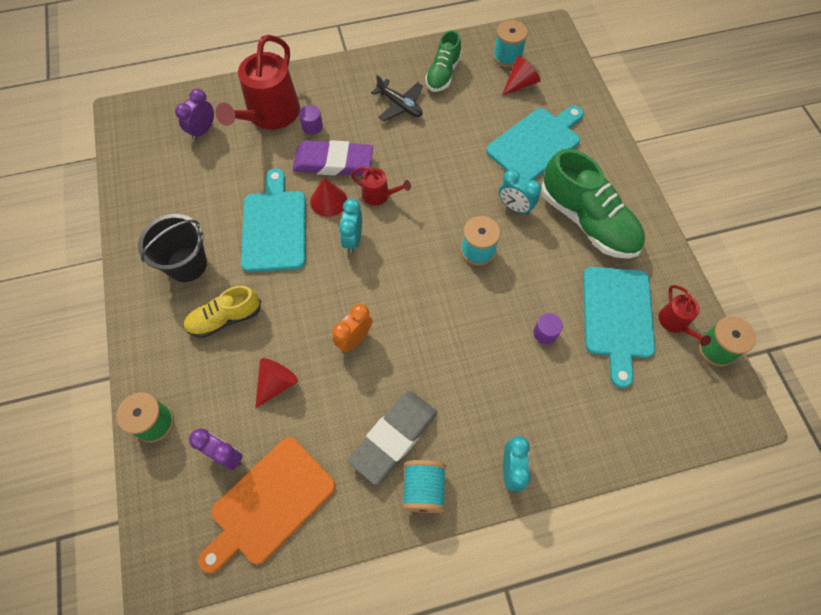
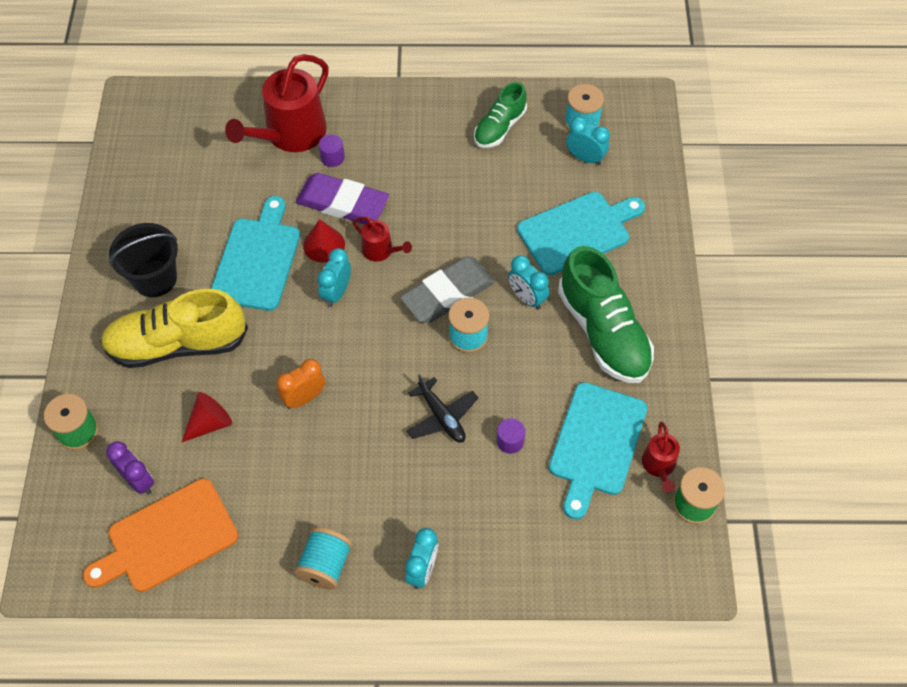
camera: 15 degrees right, 5 degrees down
purple clock [175,89,214,141] -> none
yellow shoe [183,286,261,338] -> yellow shoe [100,289,248,368], size x1.70
grey eraser [348,391,437,485] -> grey eraser moved to [400,256,495,323]
black plane [371,75,423,122] -> black plane moved to [407,374,478,443]
red cone [502,56,541,96] -> turquoise clock [566,117,610,165]

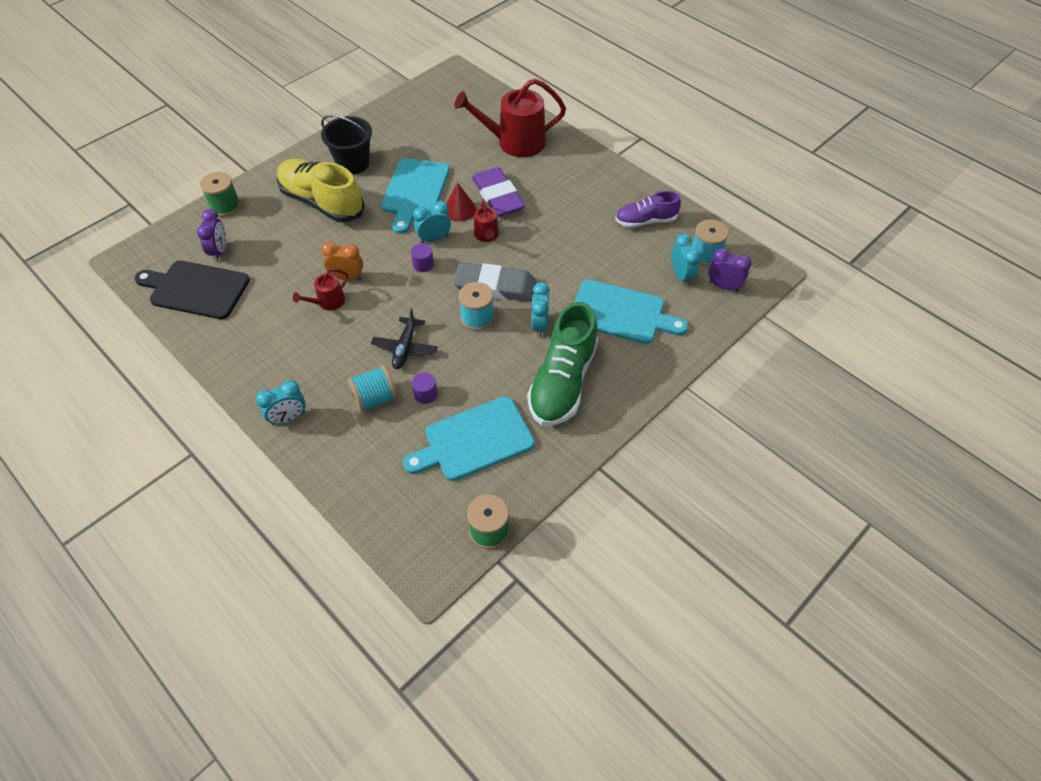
camera: 45 degrees right, 5 degrees down
orange cutting board [83,478,238,592] -> black cutting board [134,261,250,319]
red cone [182,392,232,442] -> none
turquoise cutting board [211,196,300,311] -> turquoise cutting board turned 135 degrees clockwise [381,158,450,234]
turquoise spool [294,527,353,590] -> turquoise spool moved to [347,365,397,413]
purple cylinder [319,134,345,167] -> purple cylinder moved to [411,243,434,272]
green shoe [474,82,527,148] -> purple shoe [615,191,681,228]
red watering can [642,422,680,492] -> red watering can moved to [293,269,348,311]
none -> purple clock [708,248,752,292]

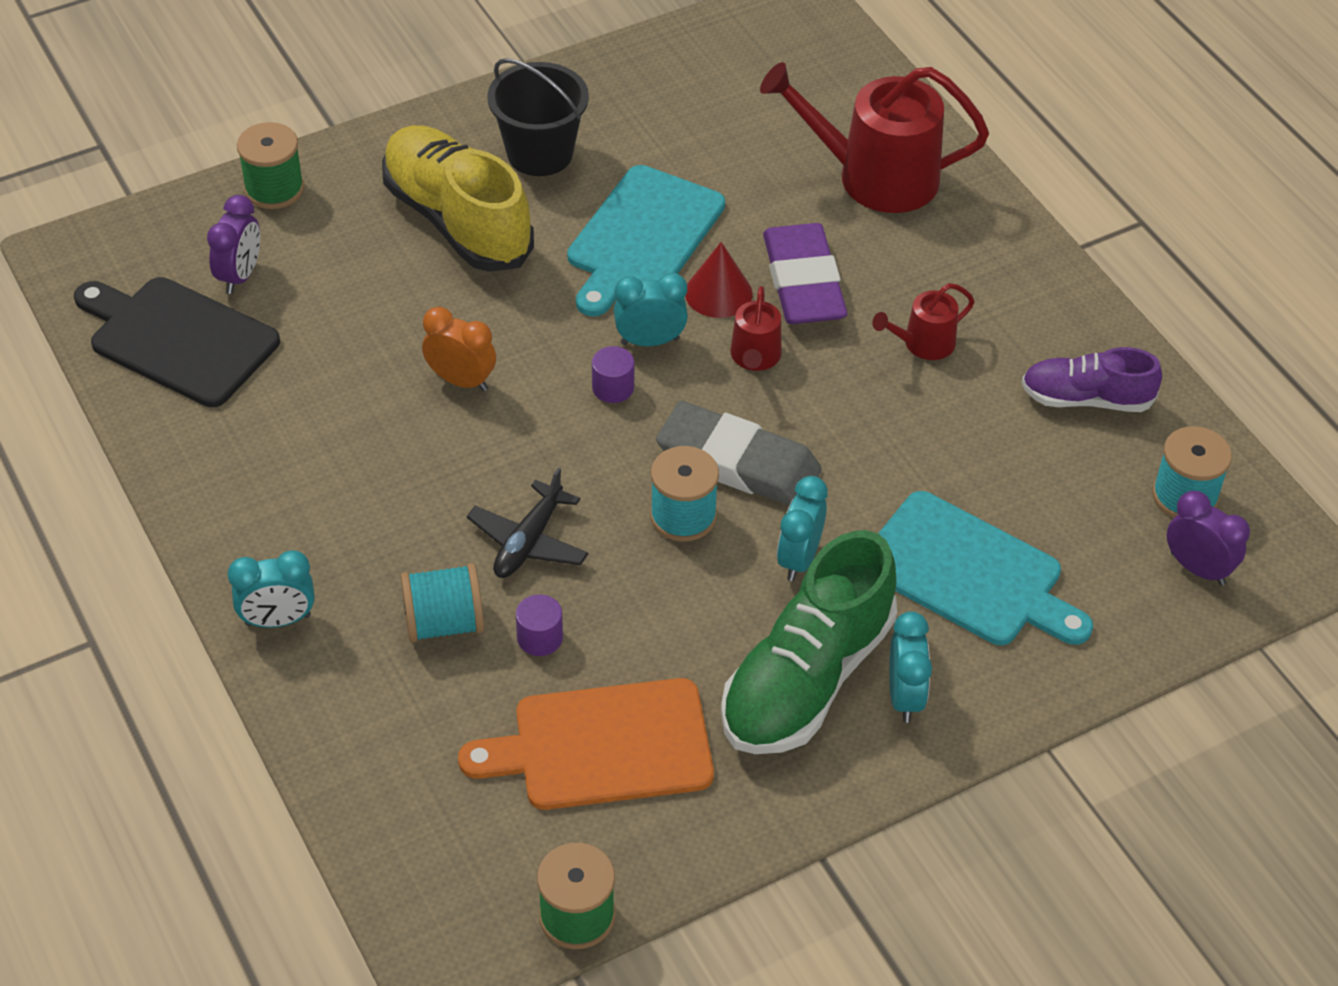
camera: 15 degrees right, 5 degrees down
red watering can [293,269,348,311] -> red watering can moved to [872,283,975,360]
turquoise cutting board [403,397,535,481] -> orange cutting board [458,678,714,810]
turquoise clock [671,234,701,286] -> turquoise clock moved to [889,611,932,723]

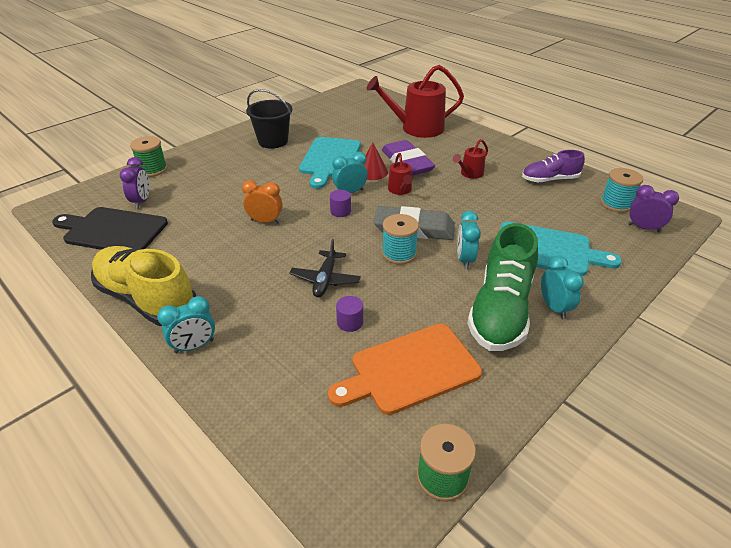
camera: 15 degrees left, 10 degrees down
yellow shoe [382,125,534,272] -> yellow shoe moved to [91,246,196,326]
turquoise spool [401,563,484,643] -> none

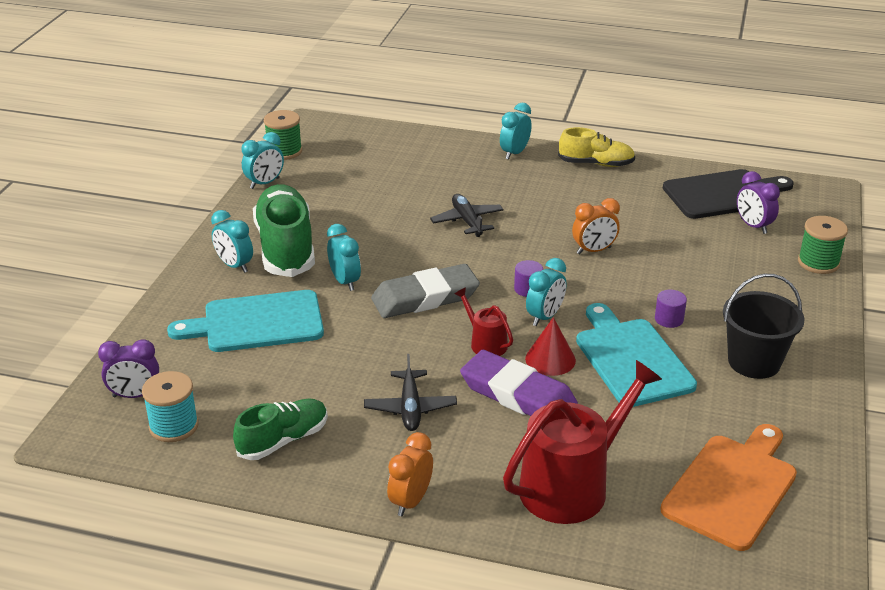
camera: 150 degrees right, 5 degrees down
yellow shoe [91,246,196,326] -> yellow shoe [558,127,635,167], size x0.59
orange cutting board [328,324,482,415] -> orange cutting board moved to [660,424,797,551]
purple cylinder [336,296,363,332] -> purple cylinder moved to [655,290,687,328]
turquoise spool [382,214,419,265] -> none
red watering can [453,139,488,179] -> black plane [364,354,457,431]
purple shoe [522,150,585,183] -> green shoe [233,399,328,460]
none -> turquoise clock [241,132,284,189]
none -> orange clock [387,432,433,516]

